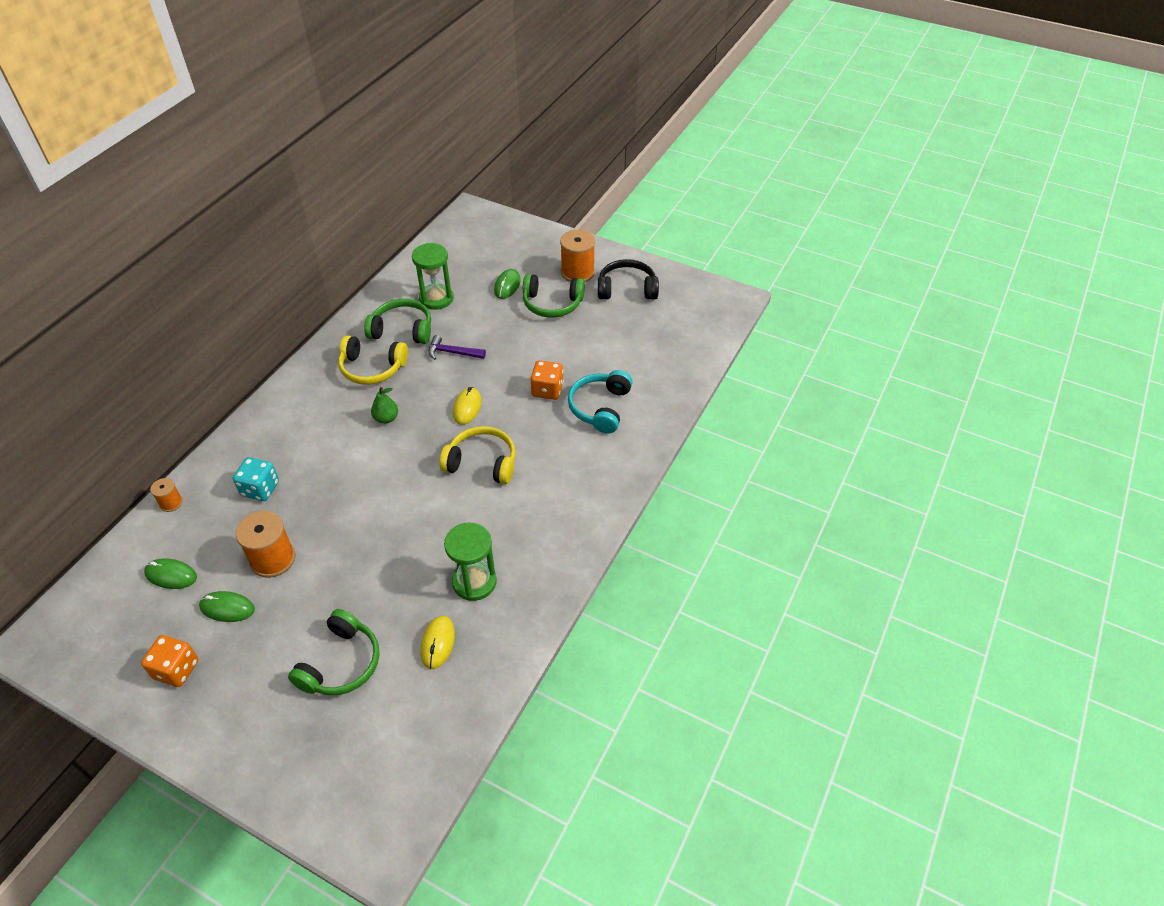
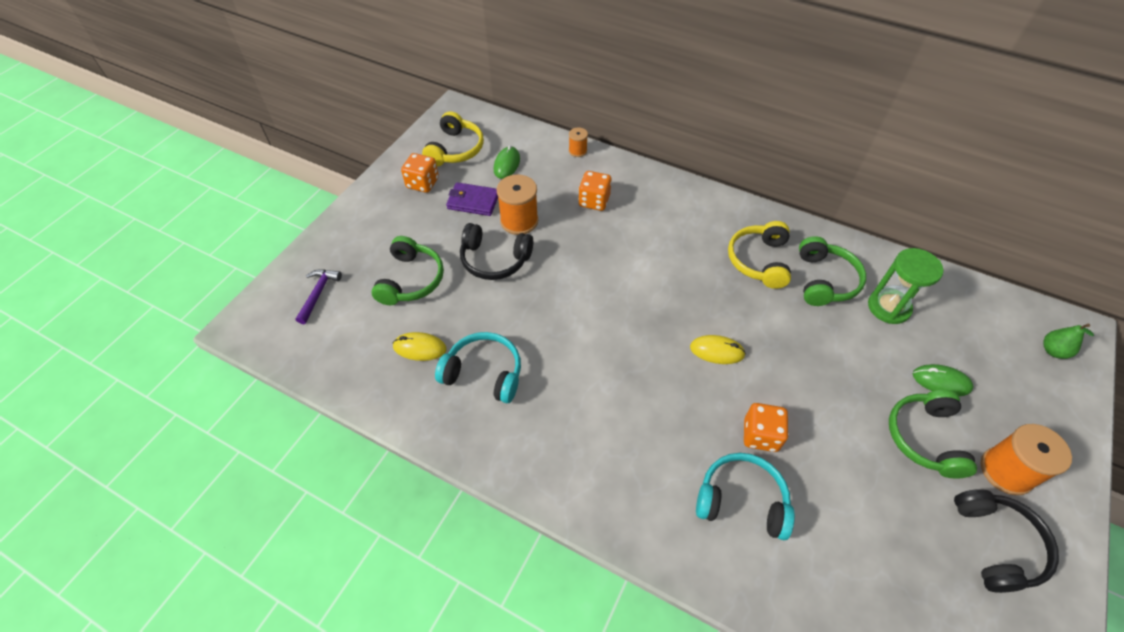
camera: 90 degrees right, 5 degrees up
green mouse [199,591,255,622] -> purple wallet [446,182,498,216]
turquoise dice [233,457,279,501] -> orange dice [578,171,612,211]
green headphones [288,609,380,695] -> green headphones turned 105 degrees counterclockwise [372,236,444,305]
green pear [371,387,398,424] -> green pear moved to [1043,324,1094,359]
purple hammer [428,335,486,360] -> purple hammer moved to [296,269,342,324]
yellow headphones [439,426,516,484] -> yellow headphones moved to [422,111,484,167]
green hourglass [444,523,497,601] -> turquoise headphones [435,332,521,403]
none -> black headphones [460,223,533,280]

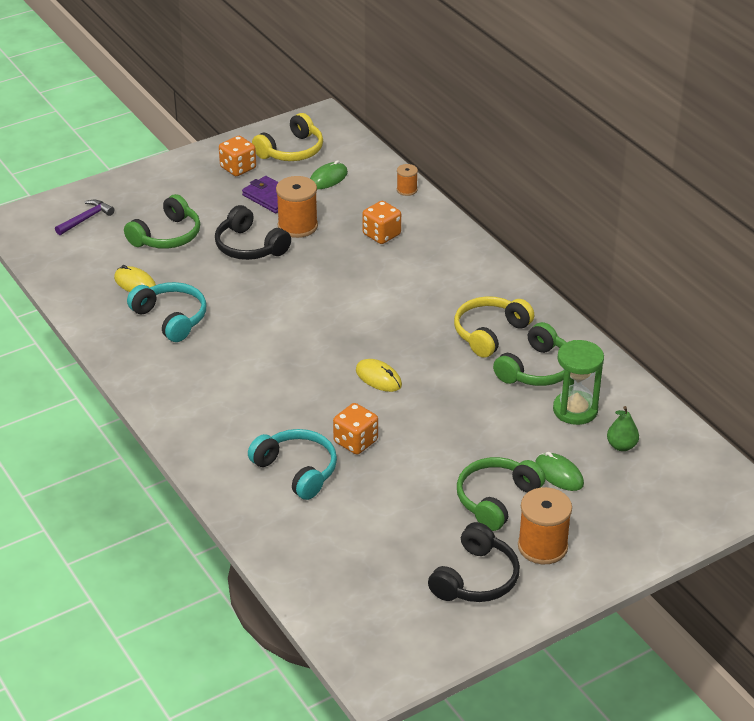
camera: 30 degrees right, 15 degrees down
green pear [1043,324,1094,359] -> green pear moved to [607,406,639,451]

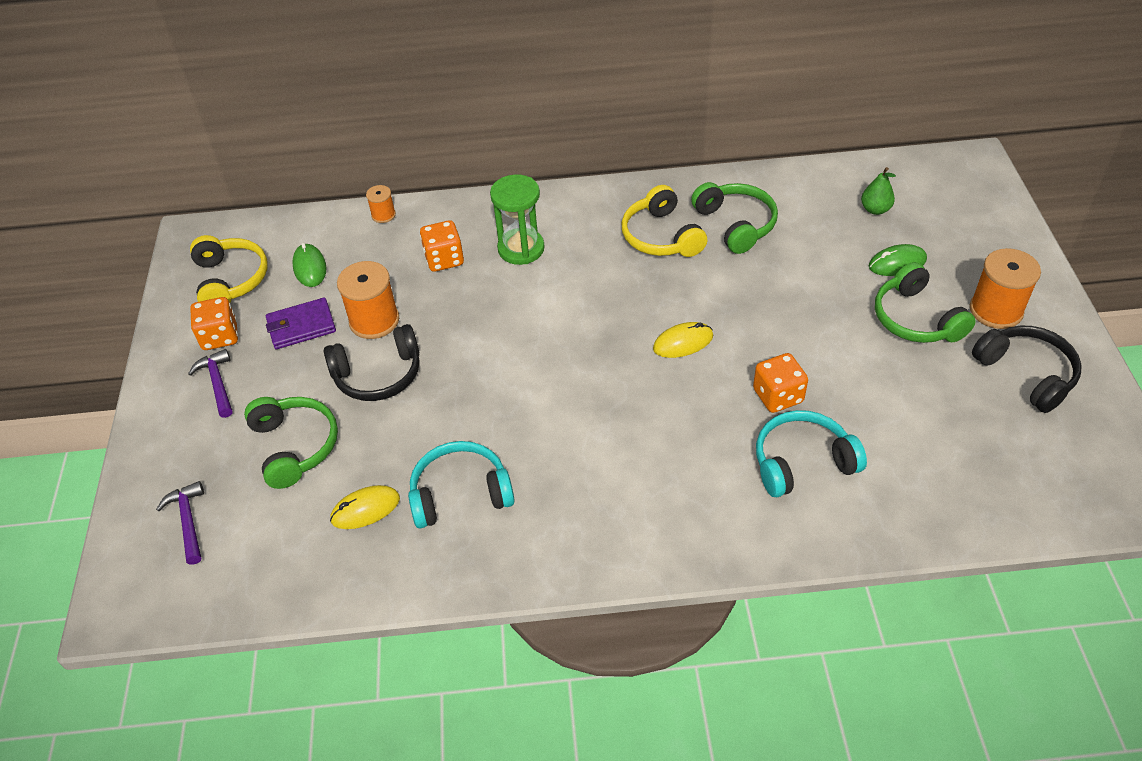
camera: 60 degrees left, 10 degrees up
green hourglass [553,340,604,425] -> green hourglass moved to [490,174,545,265]
none -> purple hammer [188,349,233,418]

